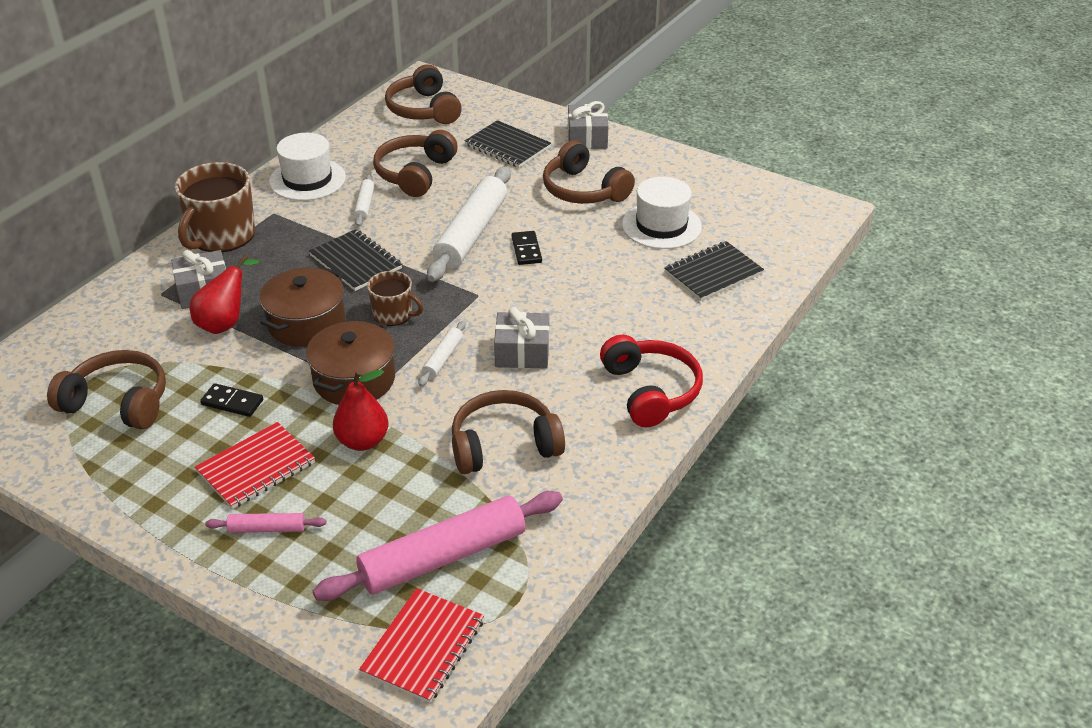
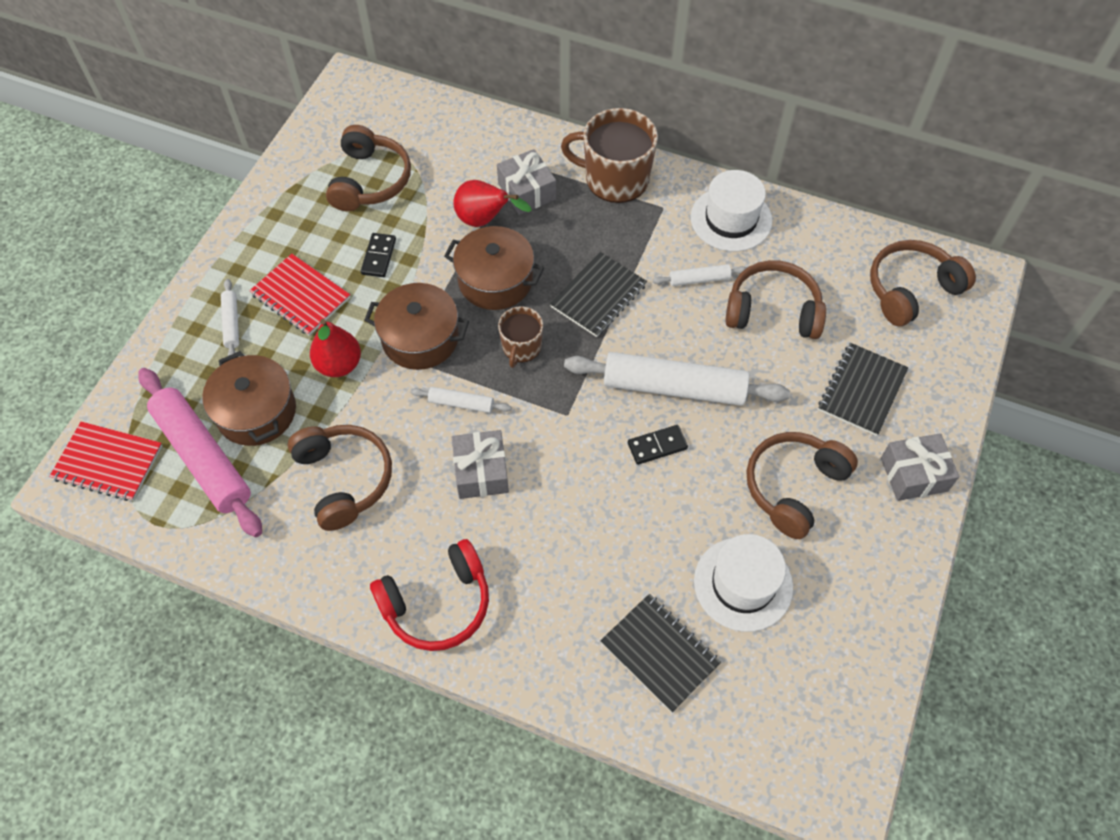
camera: 80 degrees right, 20 degrees up
pink rolling pin [205,513,326,533] -> white rolling pin [221,279,239,356]
none -> brown pot [202,351,296,446]

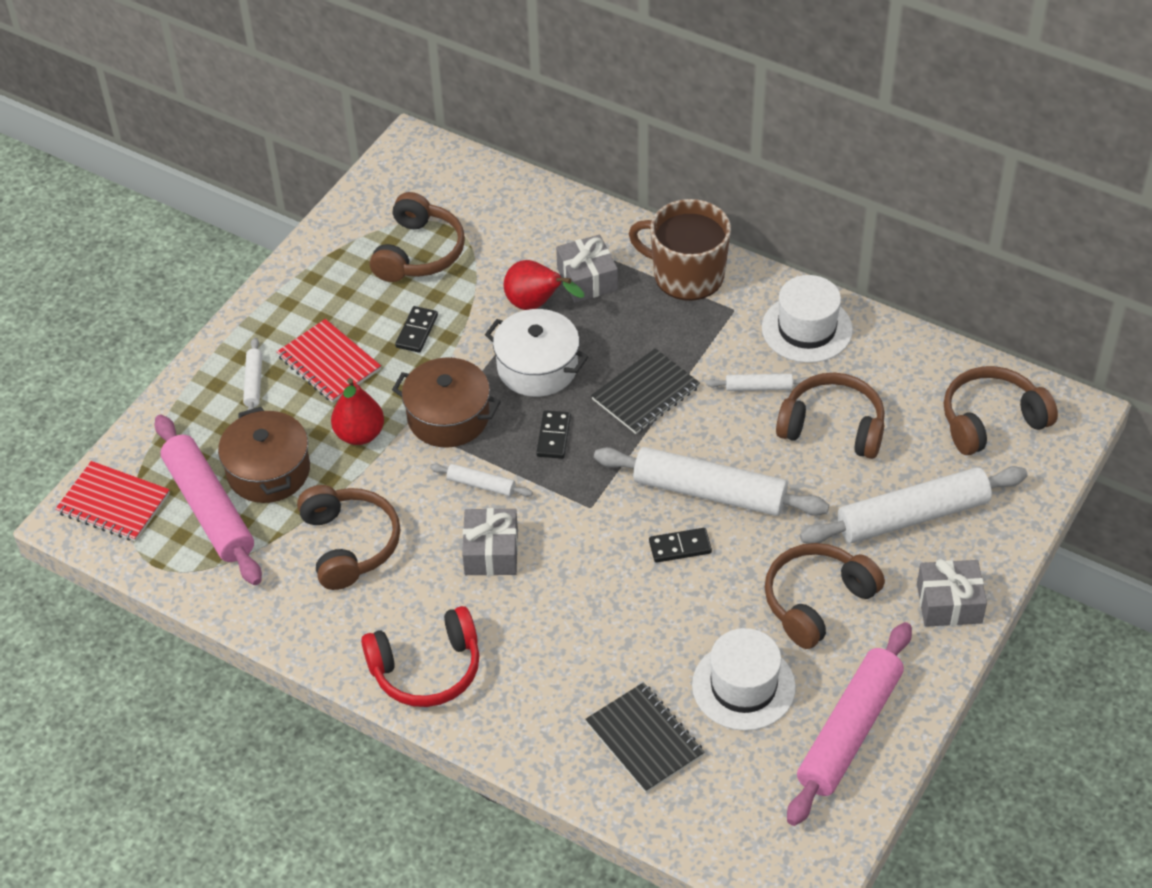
camera: 10 degrees right, 10 degrees down
brown pot [444,226,544,310] -> white pot [485,309,589,397]
brown mug [498,306,543,368] -> black domino [536,410,571,459]
black notebook [818,343,908,436] -> white rolling pin [800,466,1028,544]
none -> pink rolling pin [787,622,912,826]

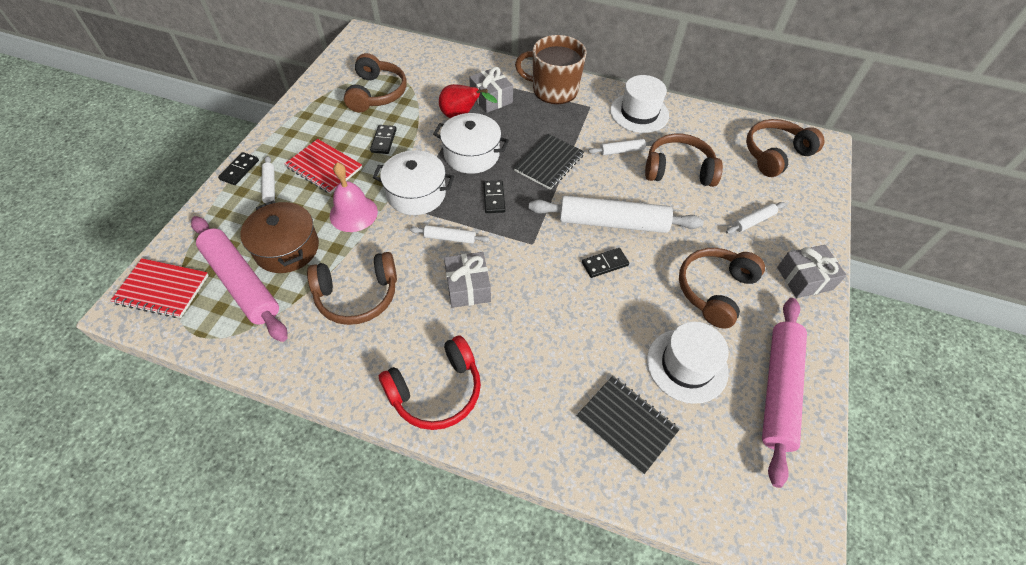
camera: 15 degrees left, 5 degrees up
brown headphones [297,485,401,590] -> brown headphones turned 105 degrees clockwise [307,252,397,325]
red pear [331,378,384,445] -> pink bell [330,162,378,232]
brown pot [392,357,501,448] -> white pot [373,150,454,215]
white rolling pin [800,466,1028,544] -> white rolling pin [726,202,785,234], size x0.46
none -> black domino [218,152,259,185]

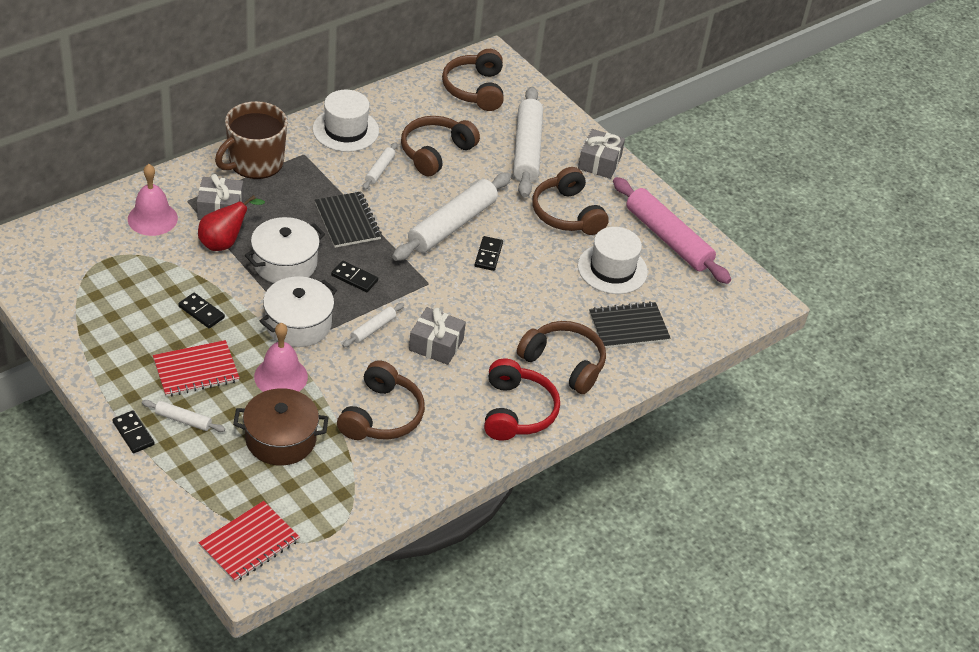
camera: 60 degrees left, 10 degrees down
pink rolling pin [191,216,288,342] -> none
brown headphones [344,53,407,112] -> brown headphones moved to [517,321,606,394]
white rolling pin [726,202,785,234] -> white rolling pin [513,87,543,197], size x2.19
none -> pink bell [128,164,178,236]

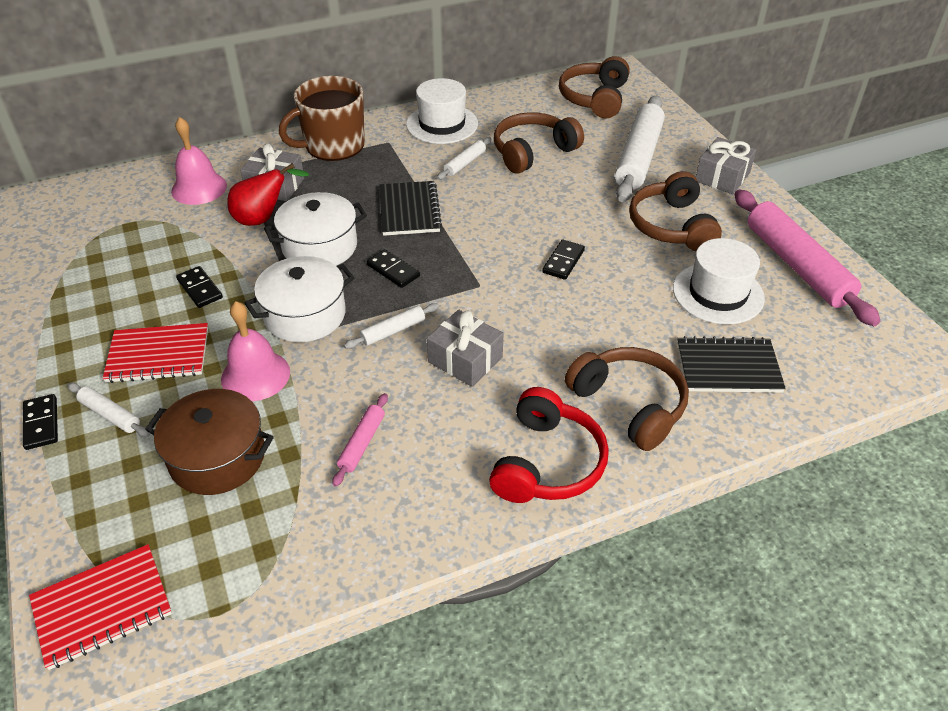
camera: 20 degrees right, 0 degrees up
brown headphones [337,360,425,440] -> pink rolling pin [333,393,388,487]
white rolling pin [392,172,511,261] -> none

